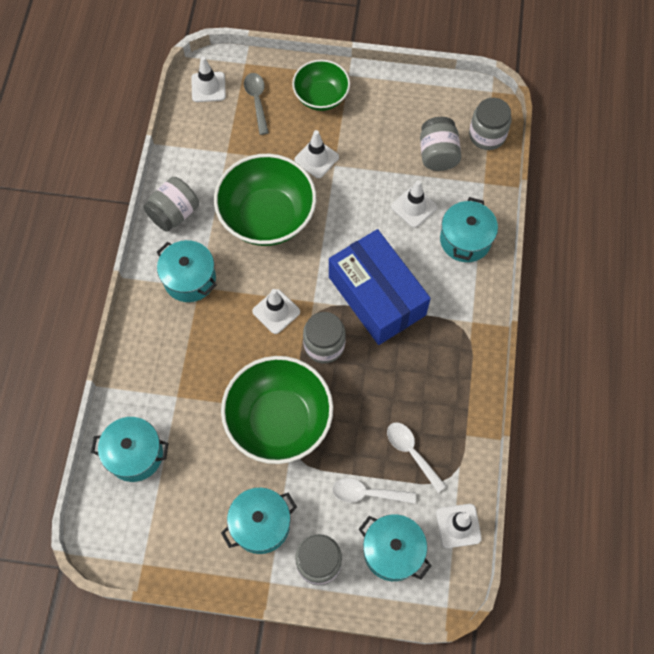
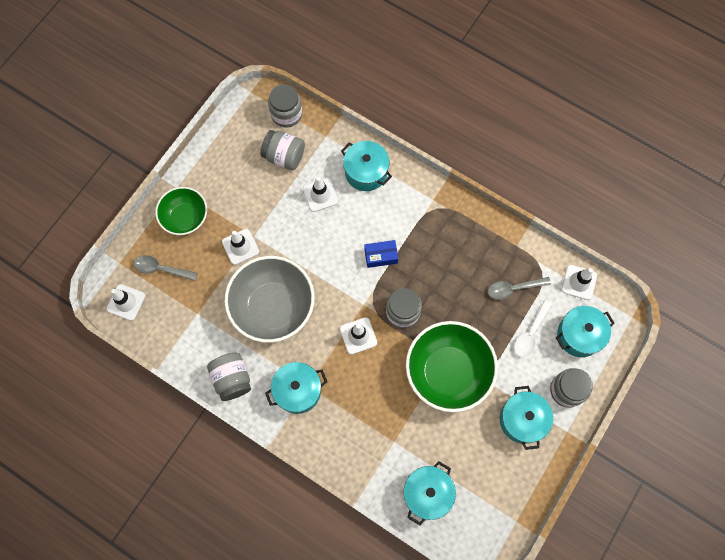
camera: 65 degrees left, 5 degrees up
green bowl [214,154,316,246] -> grey bowl [224,256,315,343]
blue box [329,229,431,345] -> blue box [364,240,398,268], size x0.42
white spoon [387,423,446,493] -> grey spoon [488,277,551,300]

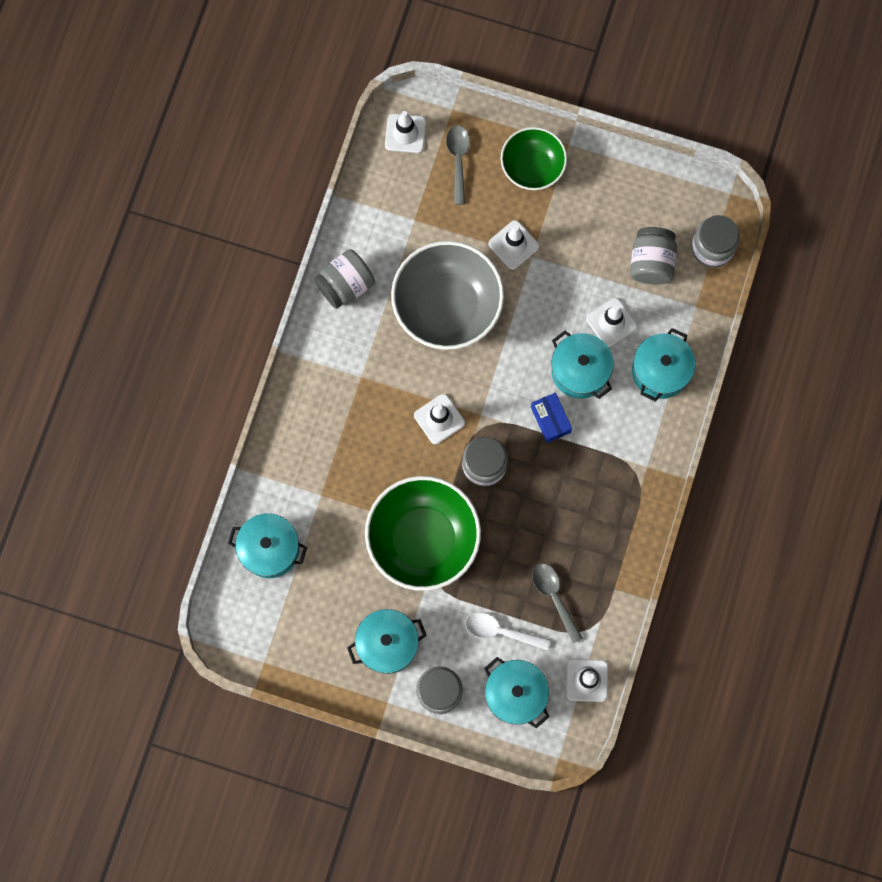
camera: 75 degrees right, 5 degrees up
turquoise pot [265,362,327,414] -> turquoise pot moved to [551,330,613,399]

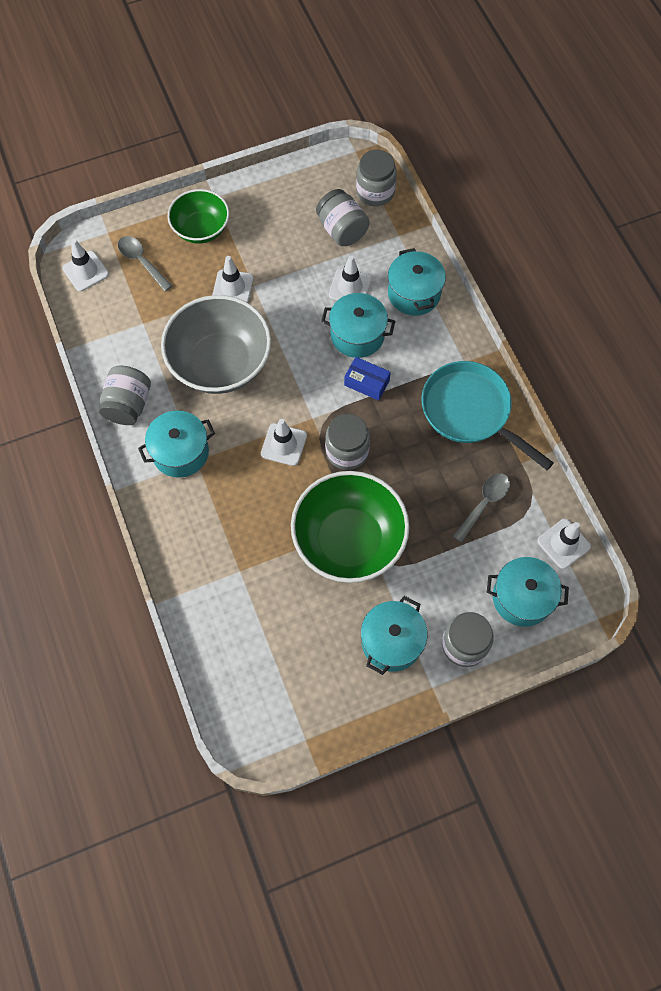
camera: 40 degrees left, 10 degrees down
turquoise pot [228,513,307,578] -> turquoise pot moved to [138,411,215,478]
white spoon [465,612,550,650] -> none
grey spoon [532,563,583,643] -> grey spoon turned 105 degrees clockwise [453,473,510,543]
none -> turquoise pan [421,361,554,470]

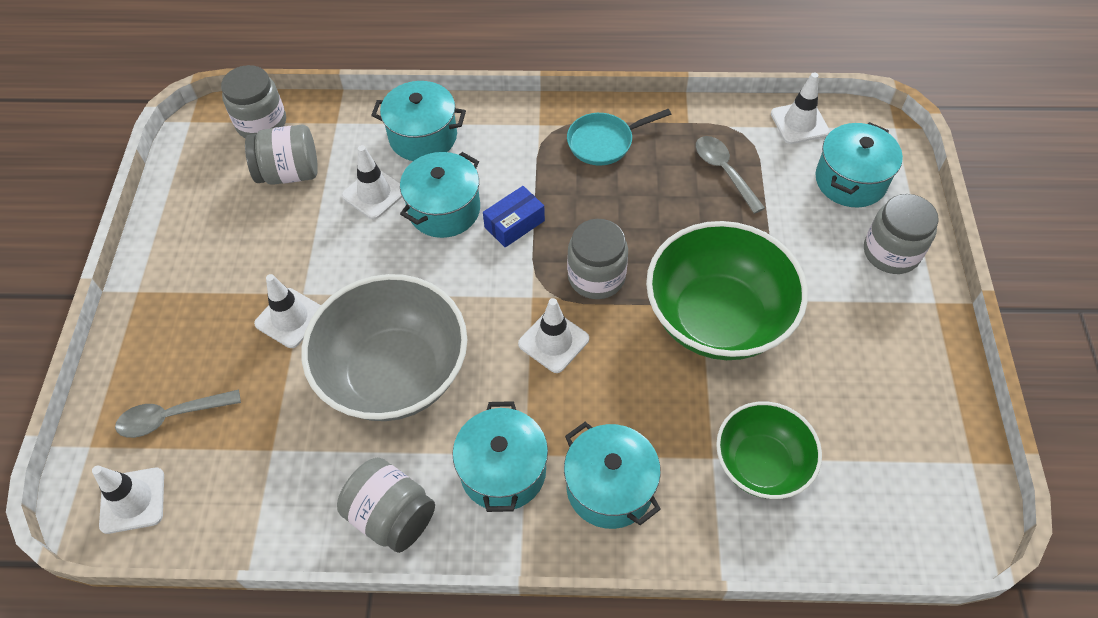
camera: 65 degrees left, 10 degrees down
green bowl [167,189,229,244] -> green bowl moved to [716,401,822,499]
turquoise pot [361,596,427,675] -> turquoise pot moved to [564,422,661,529]
turquoise pan [421,361,554,470] -> turquoise pan [567,109,671,166], size x0.59

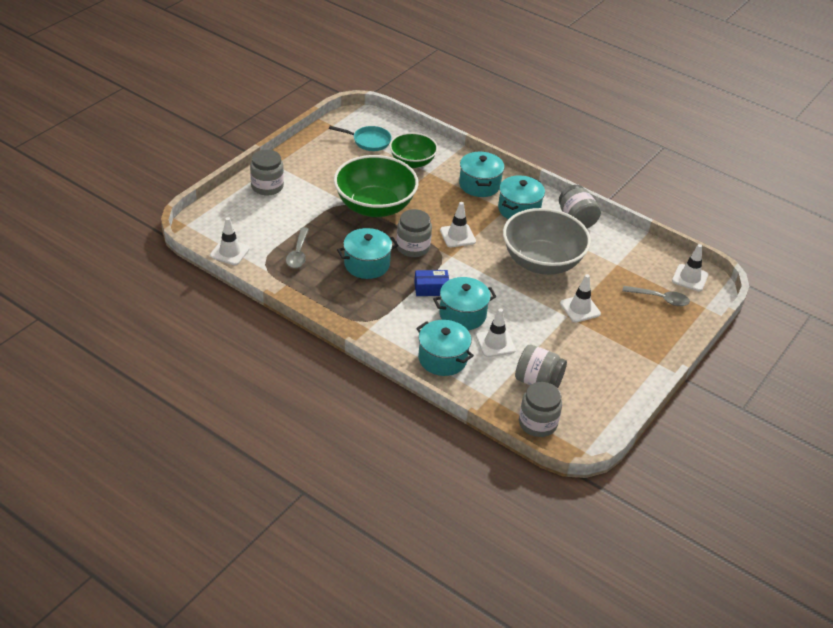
camera: 150 degrees left, 15 degrees down
turquoise pan [567,109,671,166] -> turquoise pan moved to [329,126,392,151]
turquoise pot [815,122,903,208] -> turquoise pot moved to [337,228,398,279]

